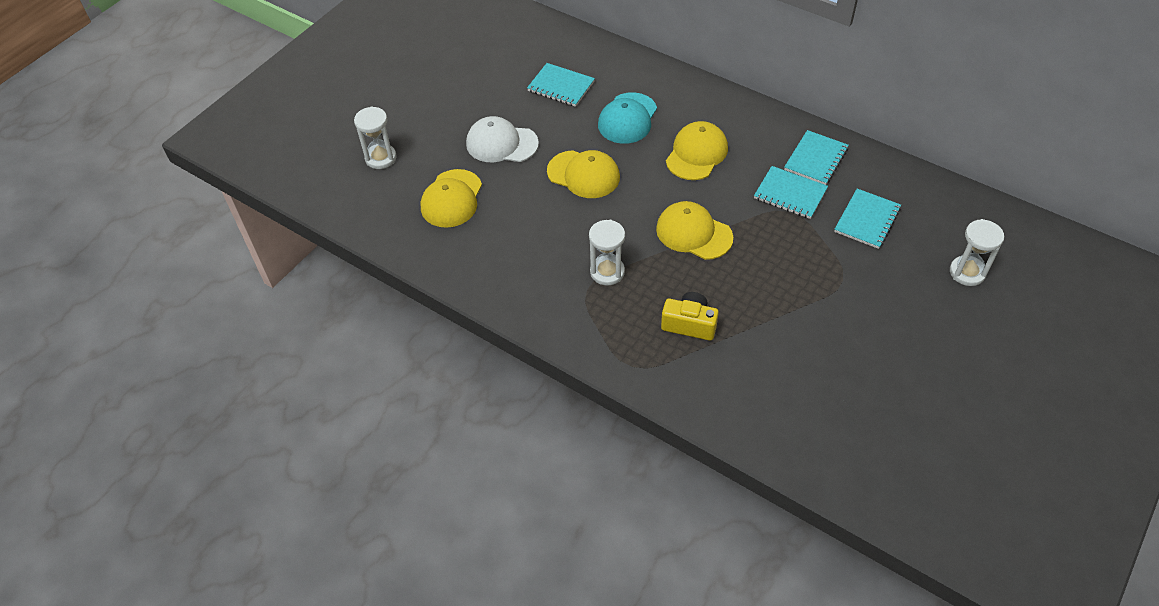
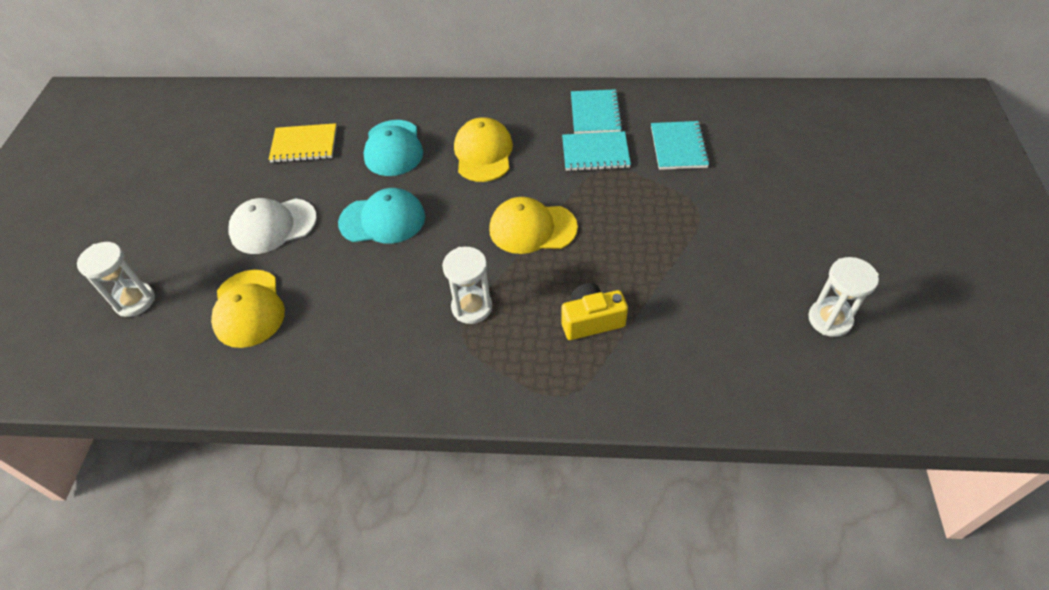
camera: 30 degrees left, 0 degrees up
turquoise notebook [527,63,595,107] -> yellow notebook [269,123,337,163]
yellow cap [547,150,620,198] -> turquoise cap [338,188,425,244]
white hourglass [950,219,1004,286] -> white hourglass moved to [808,257,879,337]

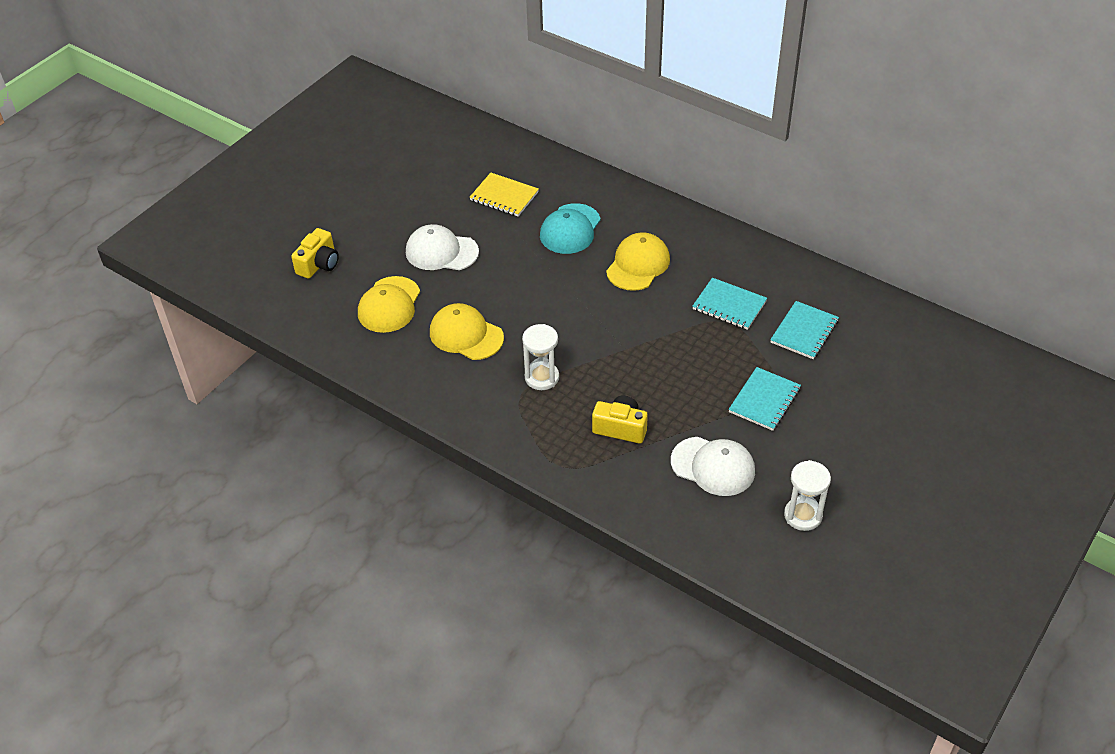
camera: 30 degrees right, 5 degrees down
white hourglass [77,242,155,317] -> yellow camera [291,228,339,279]
turquoise cap [338,188,425,244] -> none
yellow cap [489,197,578,254] -> yellow cap moved to [430,303,504,360]
turquoise notebook [571,89,623,134] -> turquoise notebook moved to [729,367,801,431]
none -> white cap [671,437,755,496]

